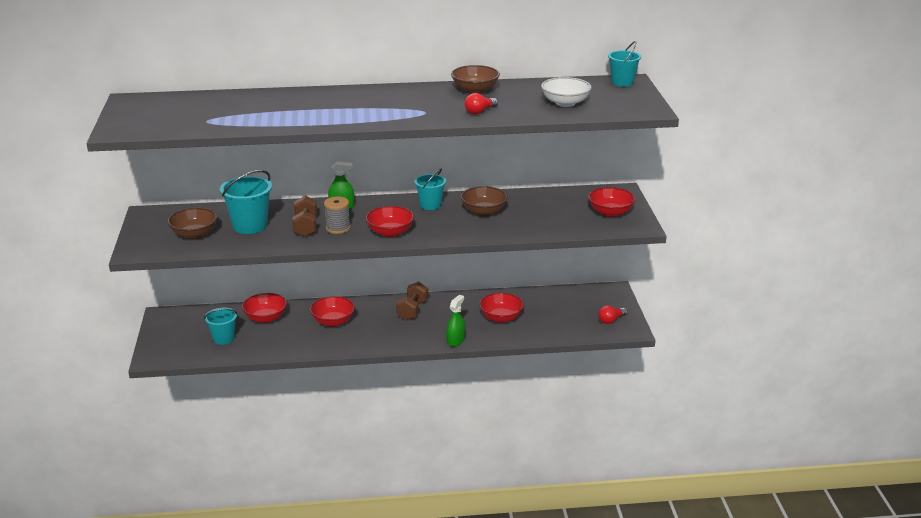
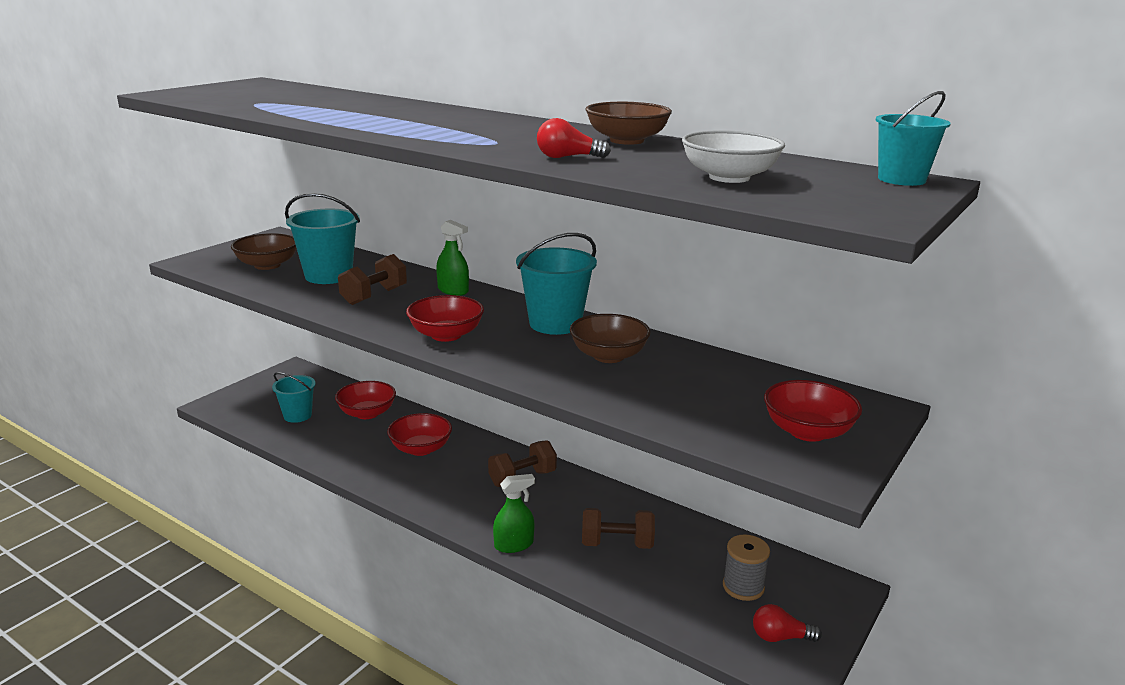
camera: 40 degrees right, 5 degrees down
grey spool [324,197,350,234] -> grey spool moved to [723,534,770,601]
turquoise bucket [414,168,446,210] -> turquoise bucket [516,233,597,335], size x1.54
red bowl [479,293,524,323] -> brown dumbbell [582,508,655,549]

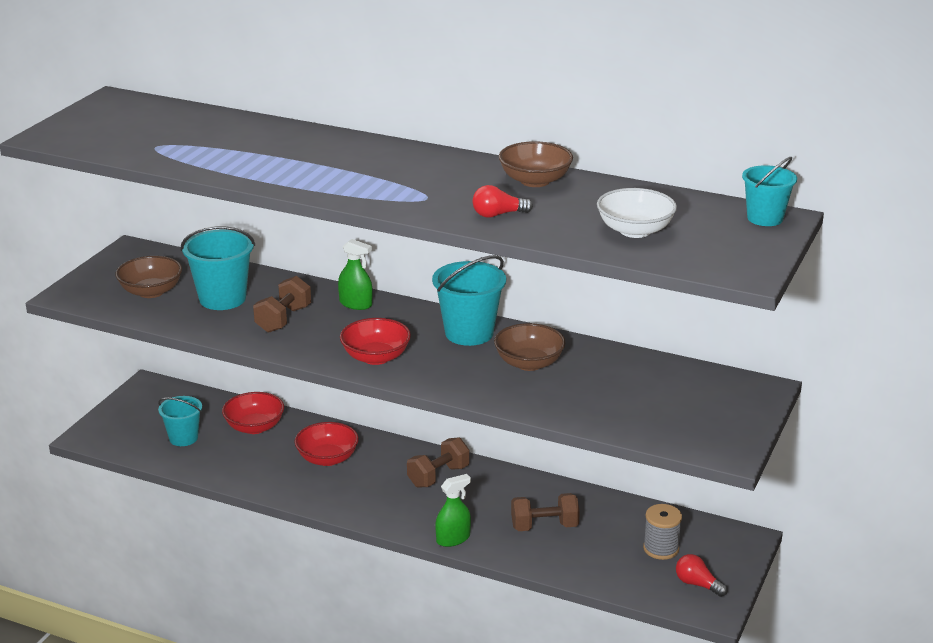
camera: 10 degrees left, 5 degrees up
red light bulb [753,604,822,642] -> red light bulb turned 45 degrees clockwise [676,554,728,597]
red bowl [764,380,862,442] -> none

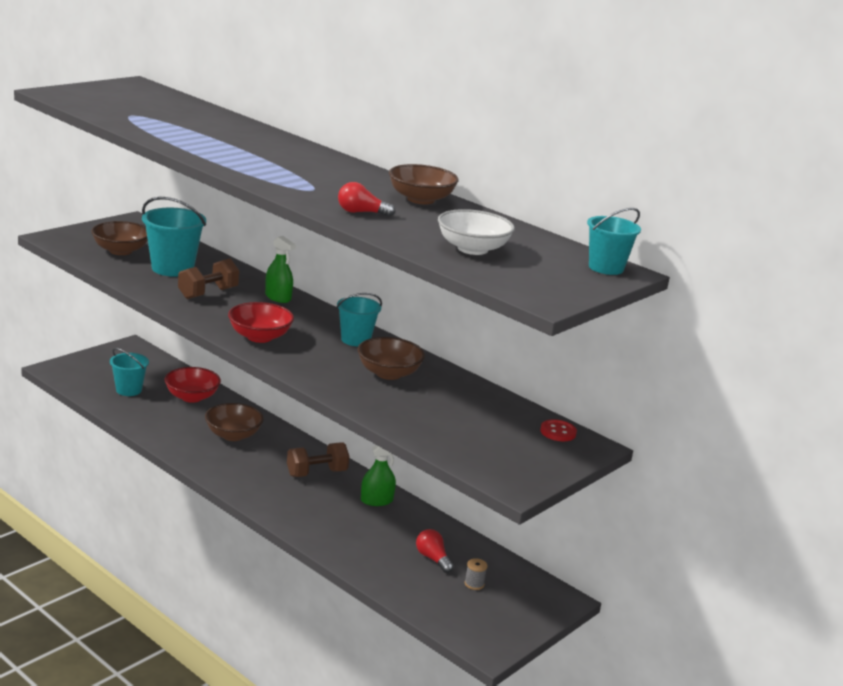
camera: 15 degrees right, 5 degrees down
red bowl [294,422,359,466] -> brown bowl [205,403,264,441]
turquoise bucket [432,255,506,346] -> turquoise bucket [337,293,382,346], size x0.65
green spray bottle [435,474,471,547] -> green spray bottle moved to [361,444,396,506]
brown dumbbell [511,493,580,531] -> none
grey spool [643,504,682,560] -> grey spool [465,558,488,590], size x0.58
red light bulb [676,554,728,597] -> red light bulb moved to [416,529,454,573]
none -> red button [540,419,577,441]

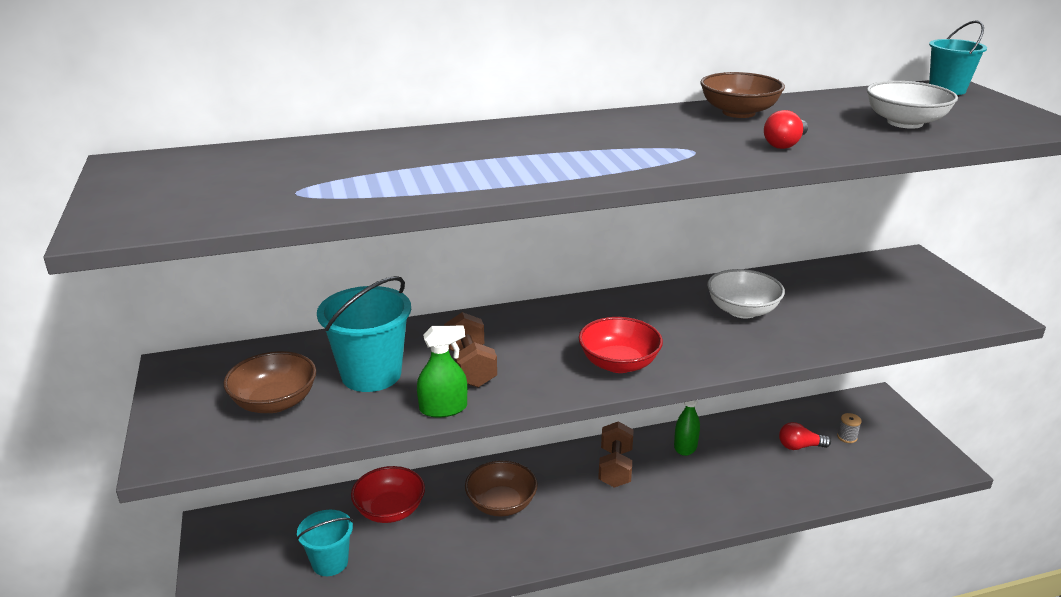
camera: 55 degrees left, 5 degrees up
green spray bottle [265,236,296,303] -> green spray bottle moved to [417,325,467,417]
turquoise bucket [337,293,382,346] -> none
brown bowl [358,337,425,380] -> white bowl [707,269,785,318]
red button [540,419,577,441] -> none

